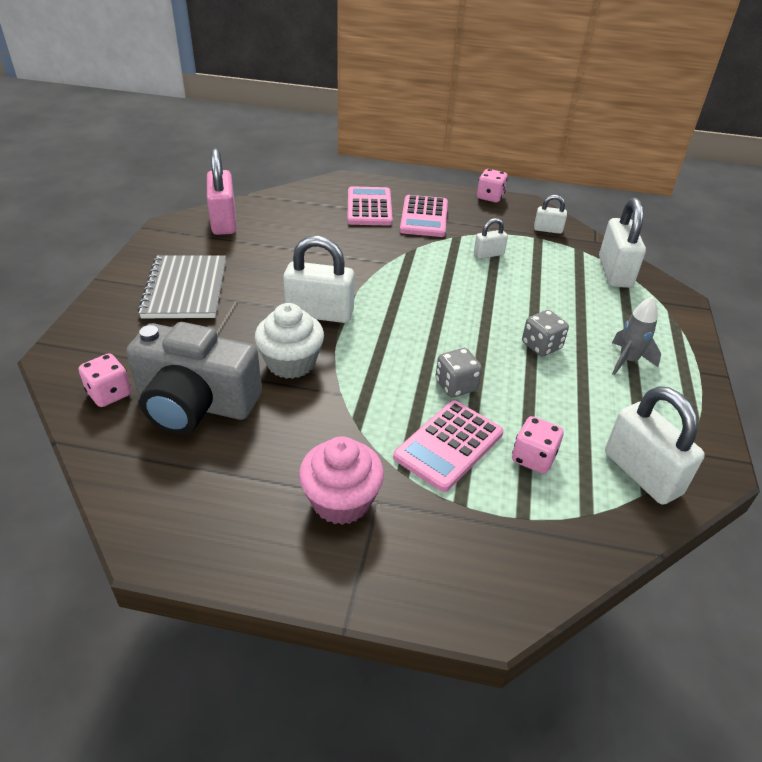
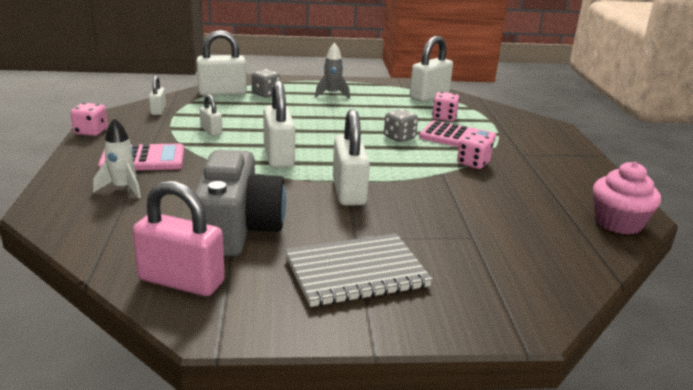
camera: 105 degrees left, 15 degrees down
pink dice [79,353,131,407] -> pink dice moved to [457,133,493,169]
grey camera [126,322,262,434] -> grey camera moved to [195,150,286,256]
pink padlock [207,148,237,235] -> pink padlock turned 45 degrees clockwise [132,181,225,296]
white cupcake [255,303,324,379] -> none
pink cupcake [299,436,384,525] -> pink cupcake moved to [593,162,661,235]
pink calculator [347,186,393,226] -> white rocket [93,118,141,198]
grey dice [522,310,569,357] -> grey dice moved to [252,69,281,98]
none -> white padlock [263,80,295,168]

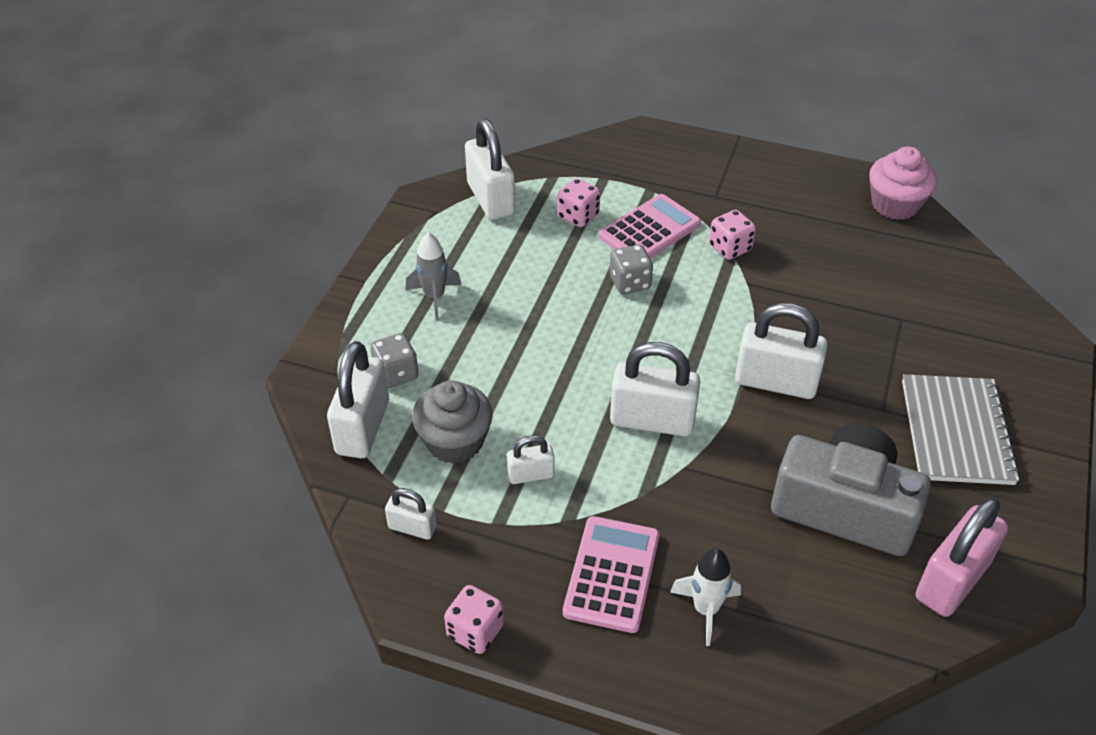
camera: 65 degrees left, 20 degrees up
none -> grey cupcake [412,380,493,464]

